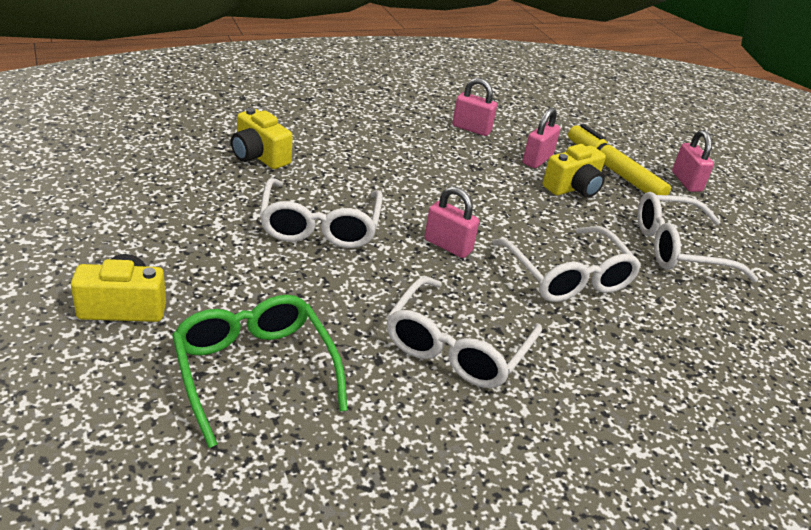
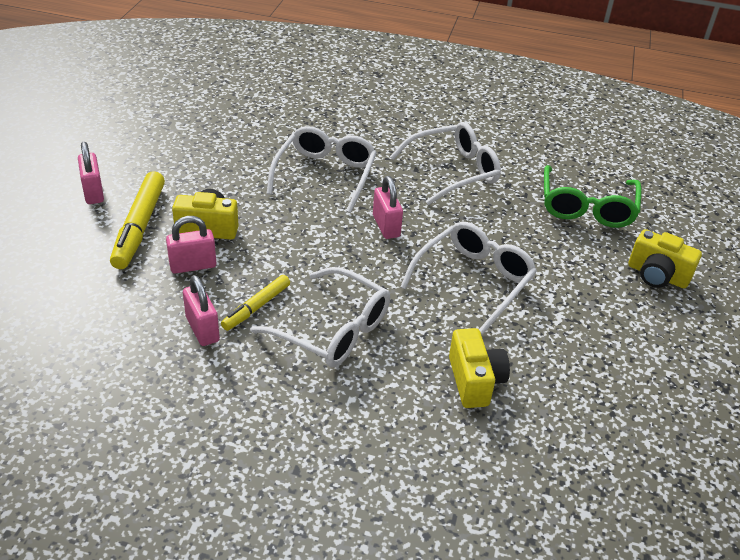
camera: 140 degrees left, 5 degrees up
white glasses [637,192,758,282] -> white glasses moved to [250,267,390,367]
pink padlock [672,130,714,192] -> pink padlock turned 45 degrees counterclockwise [78,142,104,204]
none -> yellow marker [221,275,290,331]

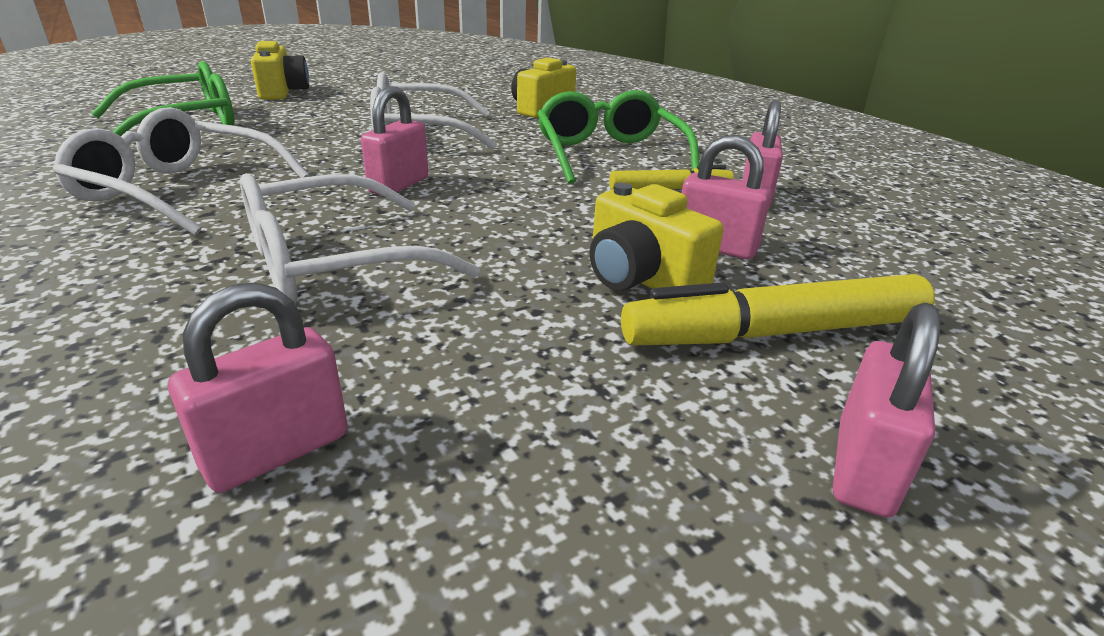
camera: 135 degrees left, 10 degrees down
yellow marker [110,171,165,269] -> yellow marker turned 150 degrees counterclockwise [621,274,935,345]
white glasses [250,267,390,367] -> green glasses [537,90,700,184]
none -> pink padlock [168,282,348,493]

